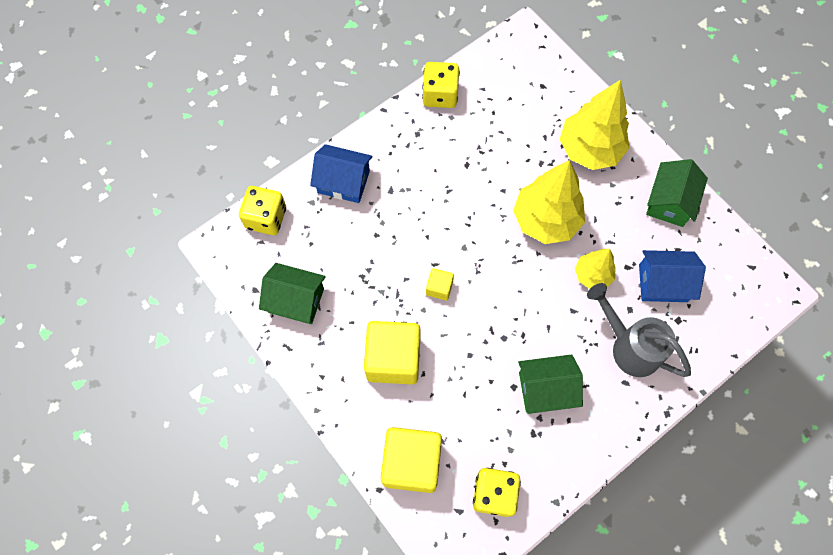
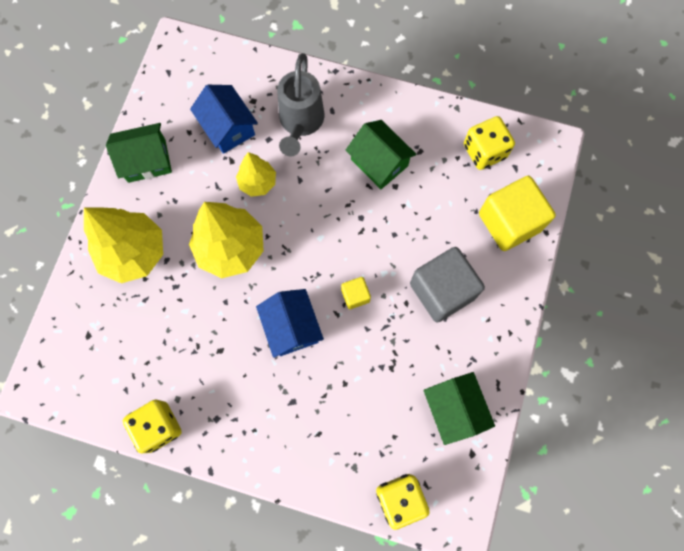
camera: 125 degrees left, 5 degrees up
blue house [310,144,373,203] -> blue house moved to [256,289,324,358]
yellow cube [364,321,421,384] -> grey cube [410,247,485,322]

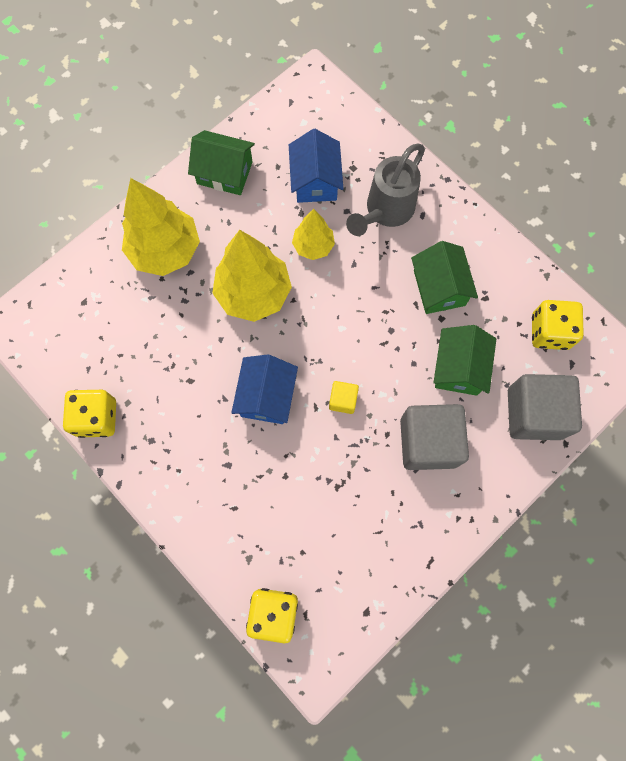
camera: 30 degrees right, 0 degrees up
green house [423,372,495,445] -> green house moved to [433,325,496,396]
yellow cube [479,176,556,251] -> grey cube [508,374,582,440]

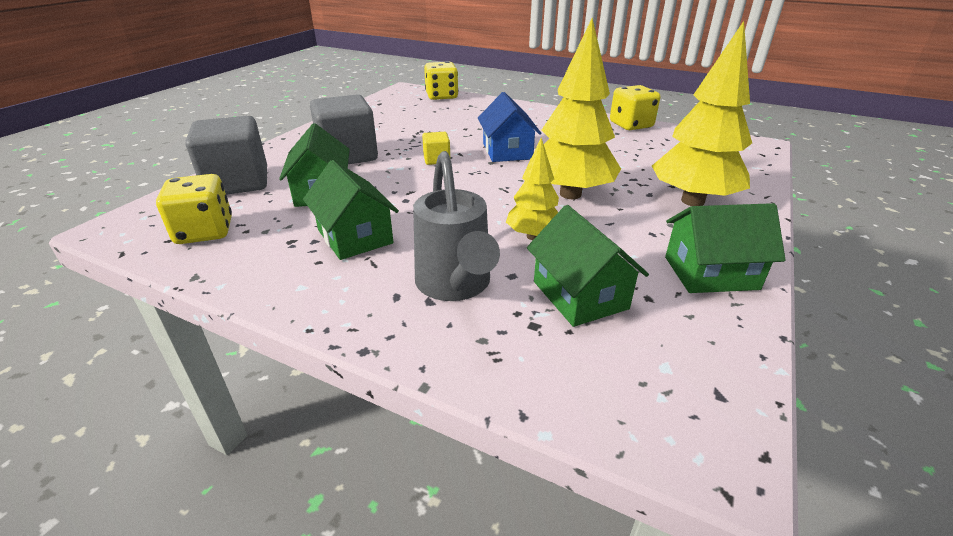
camera: 160 degrees right, 40 degrees down
blue house [289,129,343,203] -> green house [527,205,649,327]
grey watering can [346,143,425,236] -> grey watering can turned 150 degrees clockwise [413,151,500,301]

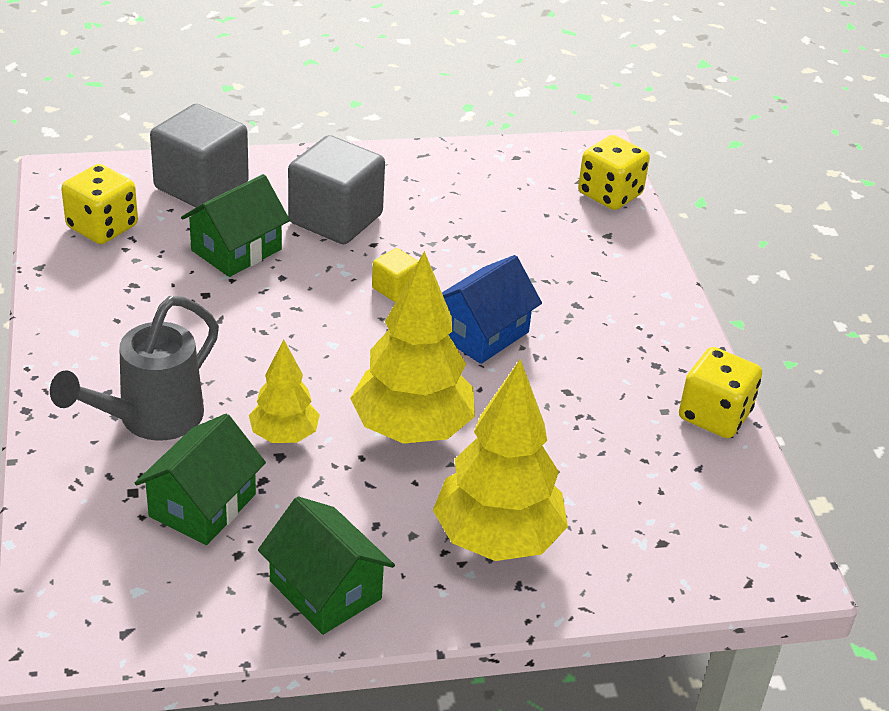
camera: 50 degrees right, 5 degrees up
green house [303,160,399,260] -> none

